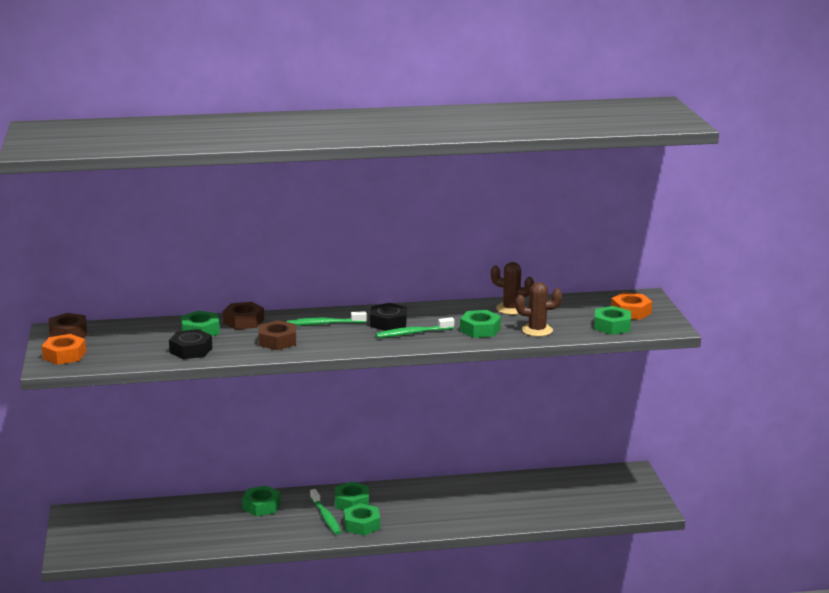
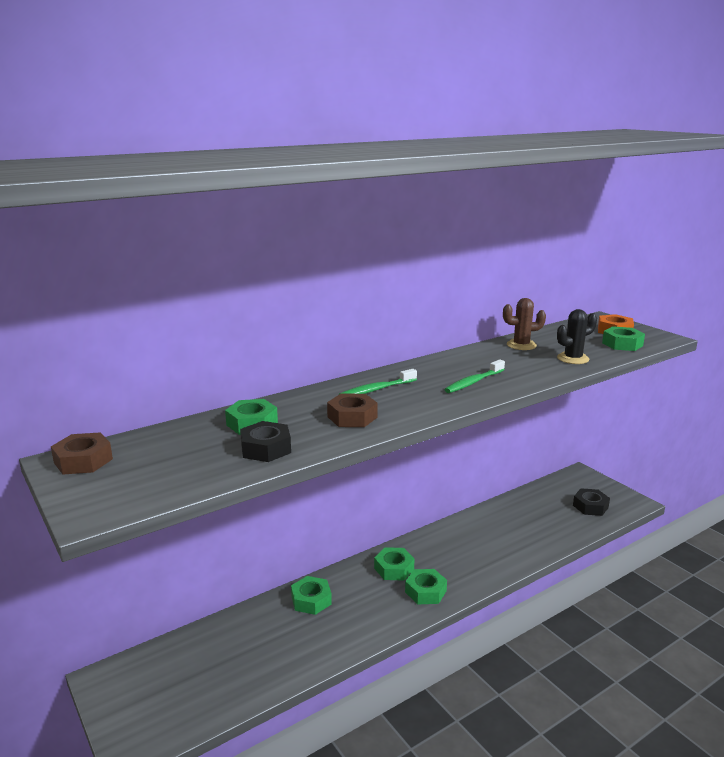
camera: 25 degrees left, 0 degrees up
orange nut [42,334,86,365] -> none
brown nut [223,302,264,330] -> none
green toothbrush [310,489,341,535] -> none
black nut [370,303,407,331] -> black nut moved to [573,488,610,516]
green nut [460,310,501,338] -> none
brown cactus [515,282,562,337] -> black cactus [557,309,597,364]

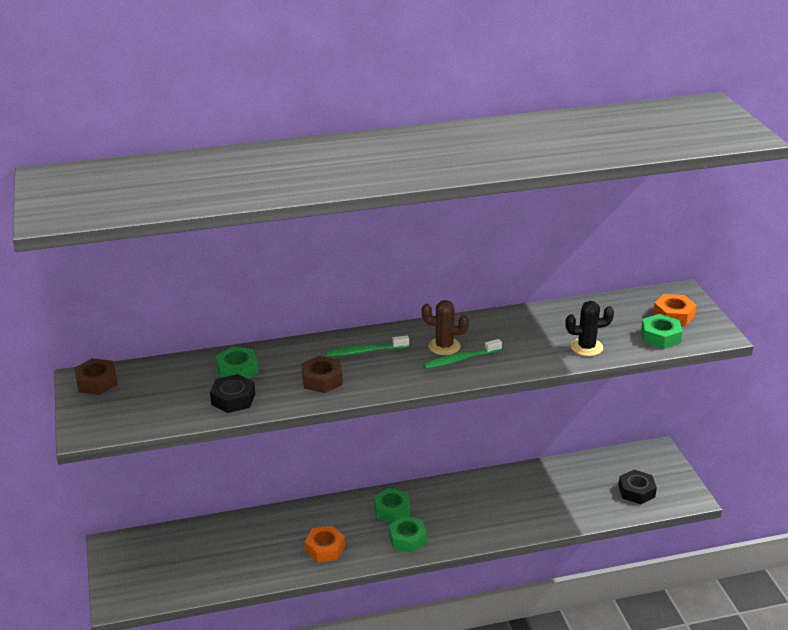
camera: 20 degrees right, 10 degrees up
green nut [291,576,332,615] -> none
brown cactus [503,298,546,350] -> brown cactus moved to [422,300,469,355]
none -> orange nut [305,526,345,562]

